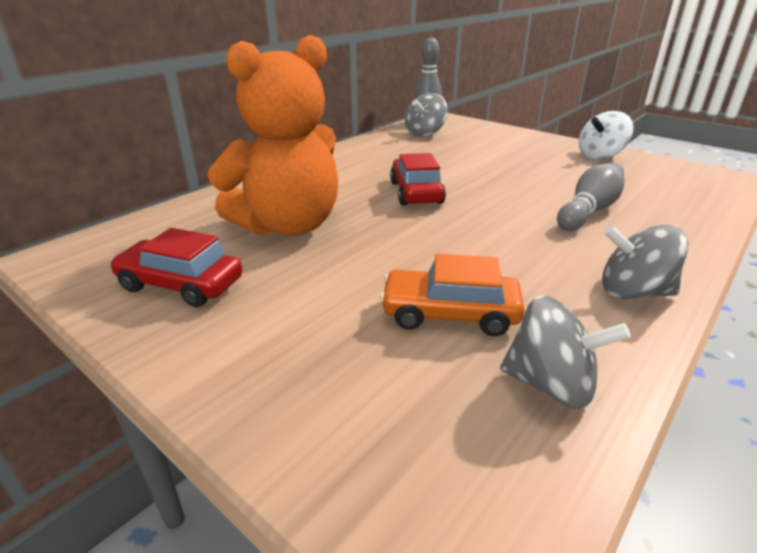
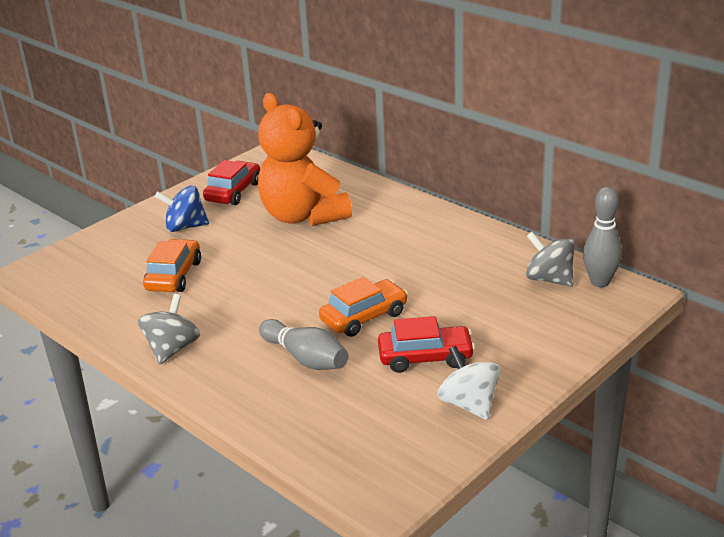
camera: 95 degrees right, 0 degrees up
red car [390,153,446,206] -> red car moved to [378,316,475,373]
grey spinning top [500,295,631,409] -> none
none -> blue spinning top [155,185,209,232]
none -> orange car [319,277,408,337]

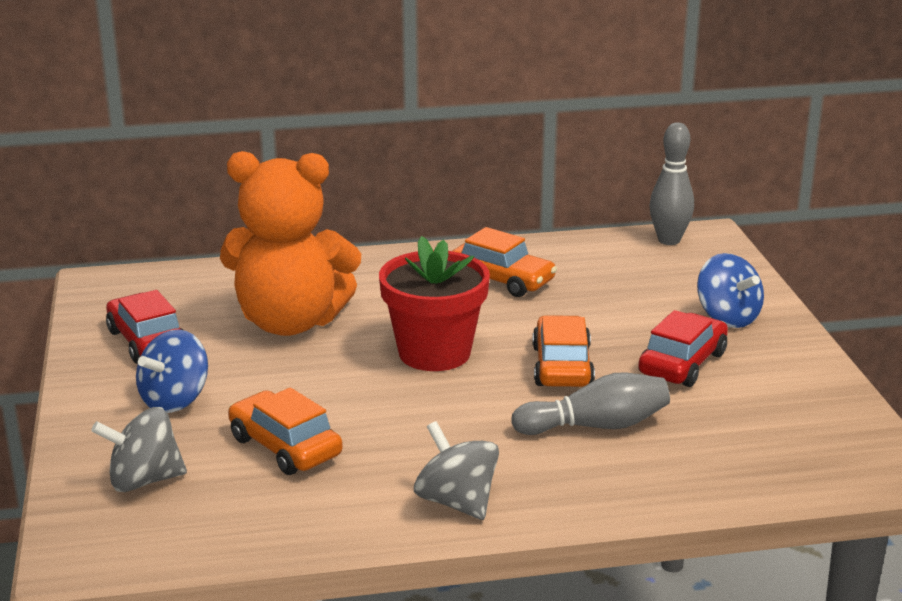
camera: 55 degrees left, 5 degrees down
white spinning top [437,346,501,420] -> none
grey spinning top [526,232,575,287] -> grey spinning top moved to [91,407,187,492]
none -> red flower pot [379,236,490,371]
none -> orange car [453,227,557,297]
none -> blue spinning top [697,253,764,328]

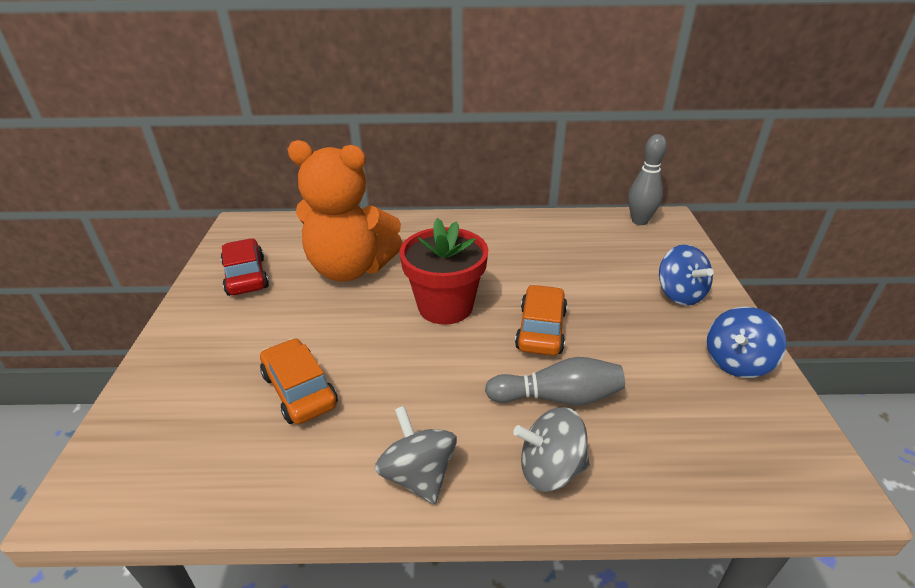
camera: 10 degrees right, 10 degrees up
grey spinning top [91,407,187,492] -> grey spinning top moved to [513,407,590,492]
blue spinning top [136,330,208,413] -> blue spinning top moved to [707,307,787,378]
orange car [453,227,557,297] -> none
red car [638,310,728,387] -> none

